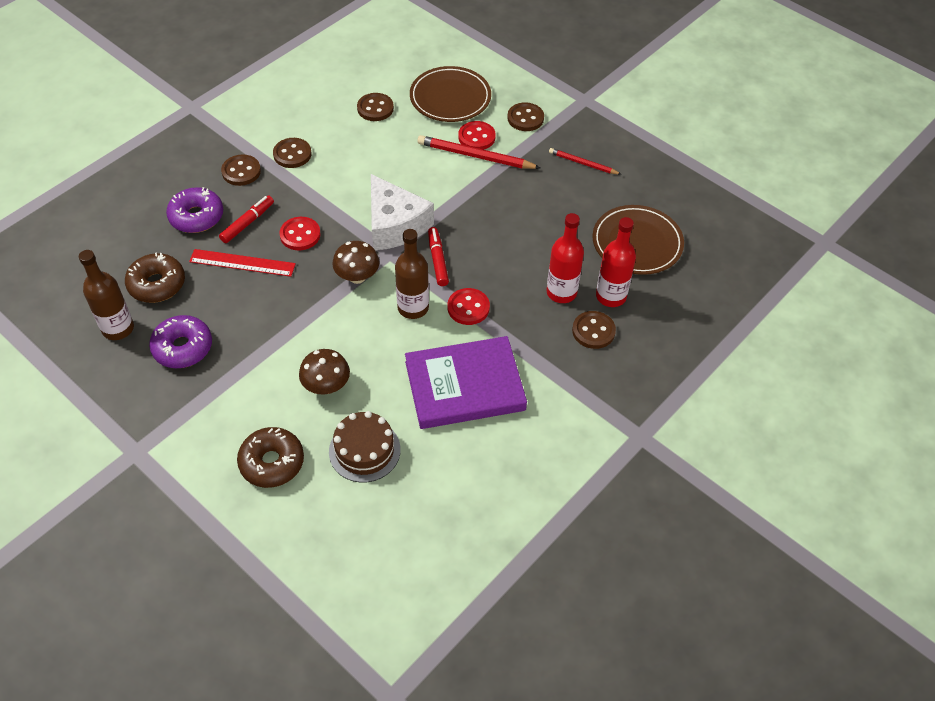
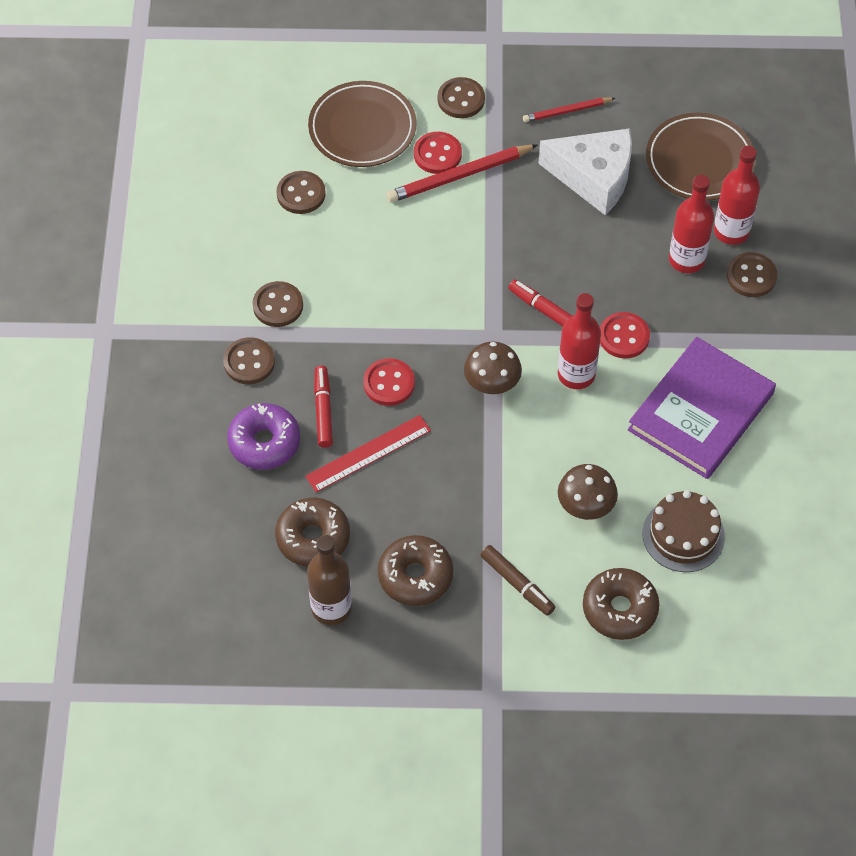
camera: 40 degrees left, 5 degrees up
purple donut [149,315,212,368] -> brown donut [378,535,453,606]
white cheese [371,174,434,250] -> white cheese moved to [538,128,632,215]
brown bottle [395,229,429,319] -> red bottle [558,293,601,389]
none -> brown marker [480,545,555,616]

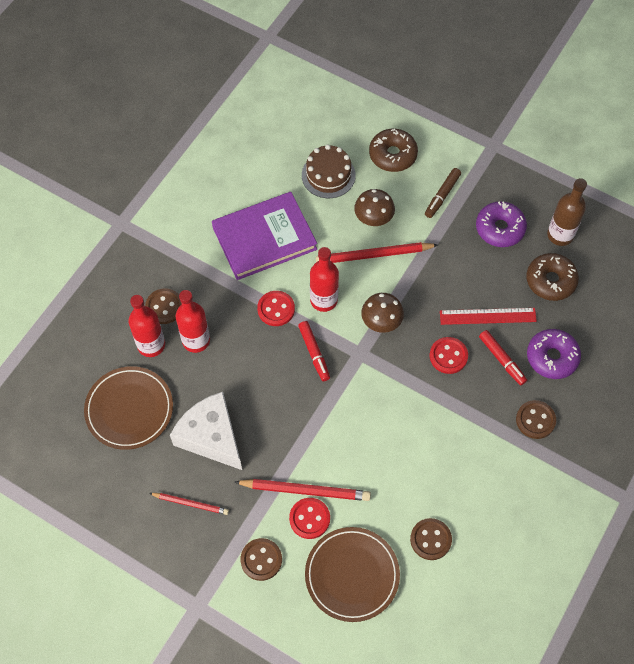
camera: 150 degrees left, 5 degrees up
brown button [253,281,303,327] -> none
red marker [314,365,333,448] -> red marker turned 60 degrees counterclockwise [479,330,527,385]
brown donut [378,535,453,606] -> purple donut [476,201,527,247]
brown marker [480,545,555,616] -> brown marker turned 135 degrees counterclockwise [425,168,461,218]
none -> red pencil [316,242,438,263]

